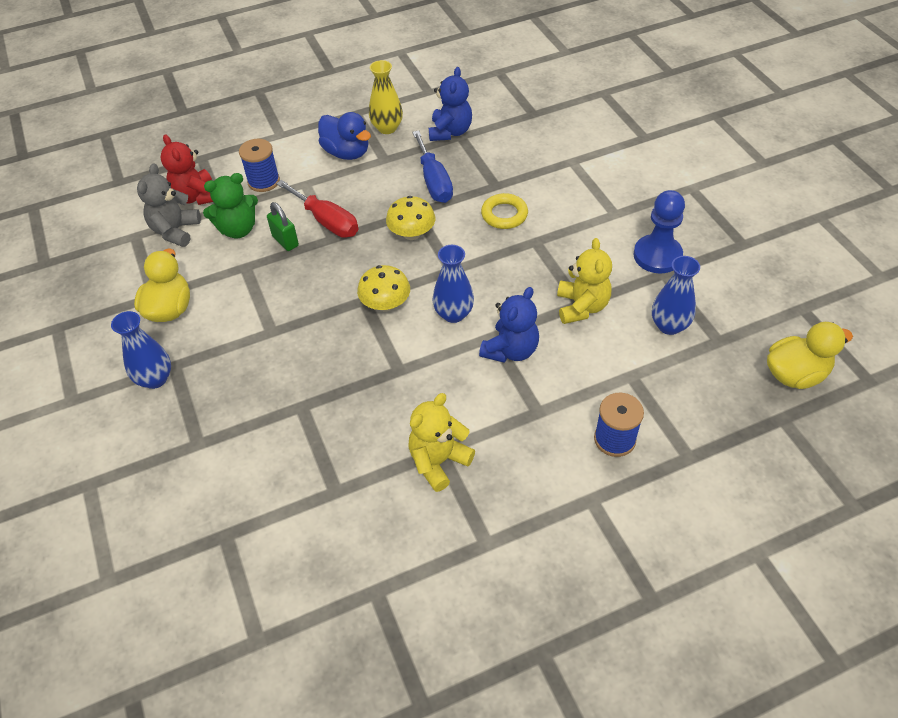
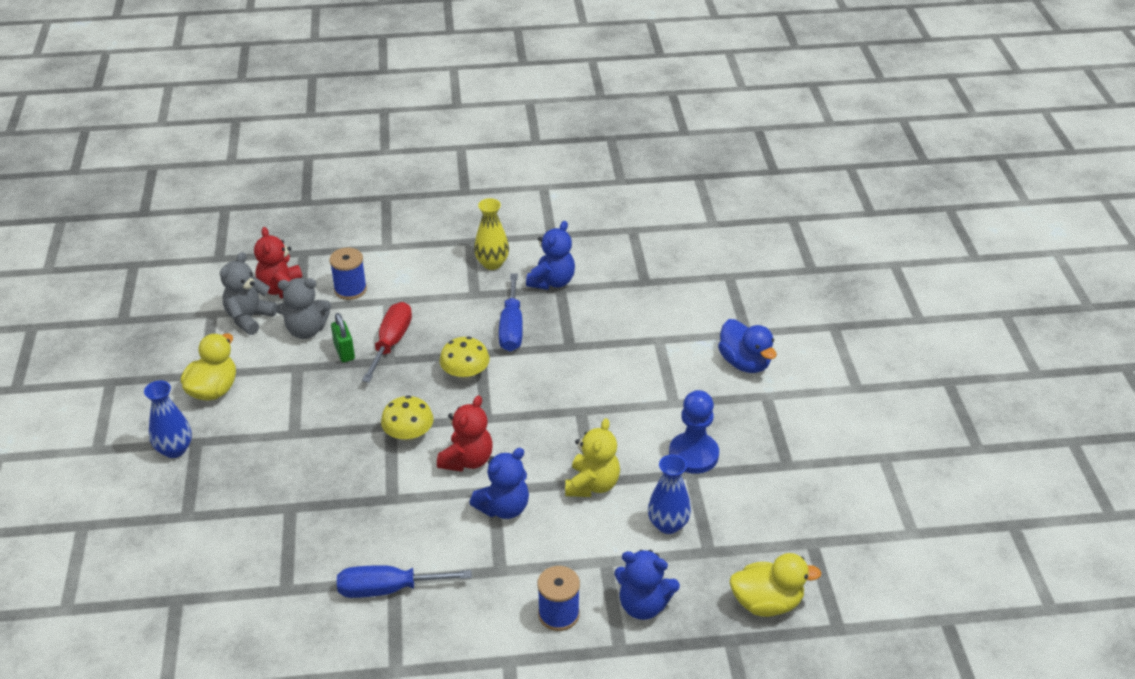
camera: 15 degrees right, 10 degrees down
green teddy bear [203,173,258,238] -> grey teddy bear [276,278,331,339]
red screwdriver [276,180,358,238] -> red screwdriver turned 135 degrees counterclockwise [362,302,412,382]
blue duck [318,112,371,160] -> blue duck moved to [718,319,776,373]
yellow teddy bear [408,393,475,492] -> blue screwdriver [337,565,472,598]
blue vase [432,245,474,323] -> red teddy bear [437,395,493,472]
yellow ring [481,193,528,229] -> none
none -> blue teddy bear [614,550,680,620]

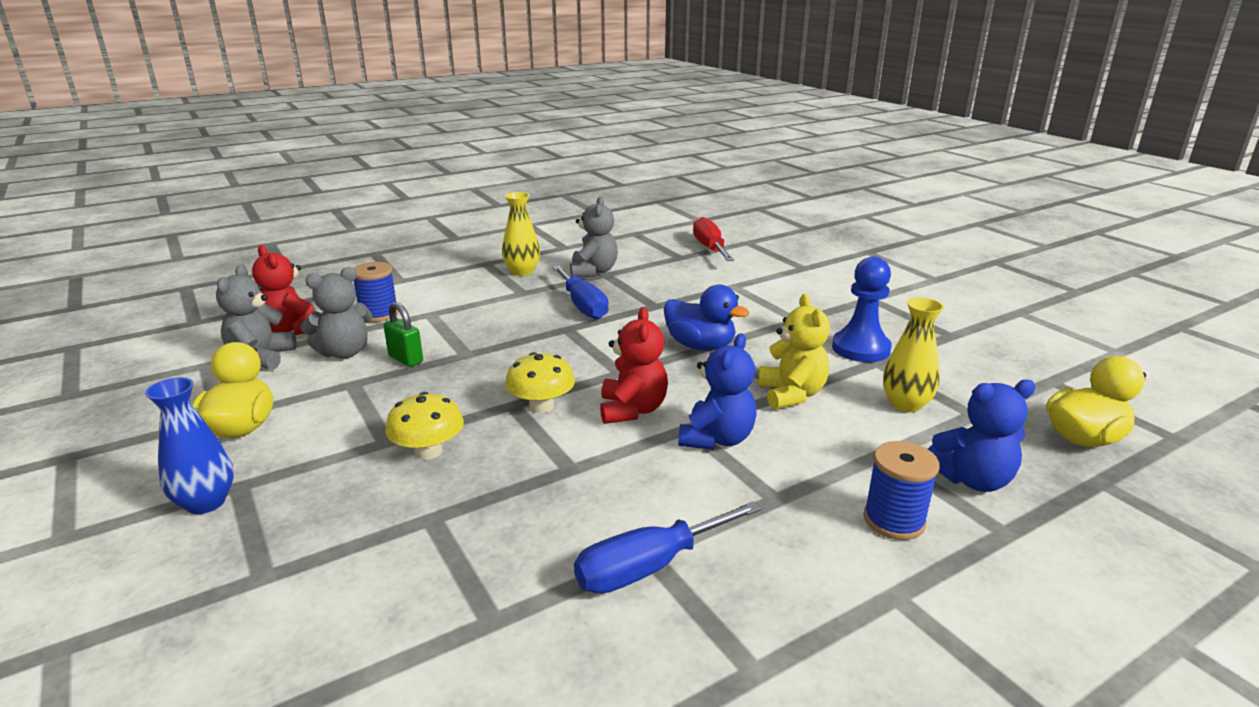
camera: 25 degrees left, 15 degrees down
red screwdriver [362,302,412,382] -> red screwdriver moved to [693,217,734,261]
yellow mushroom [439,336,490,381] -> yellow mushroom moved to [385,392,464,460]
blue teddy bear [526,221,575,290] -> grey teddy bear [570,196,618,278]
blue vase [648,455,691,534] -> yellow vase [883,297,944,413]
blue duck [718,319,776,373] -> blue duck moved to [663,284,749,350]

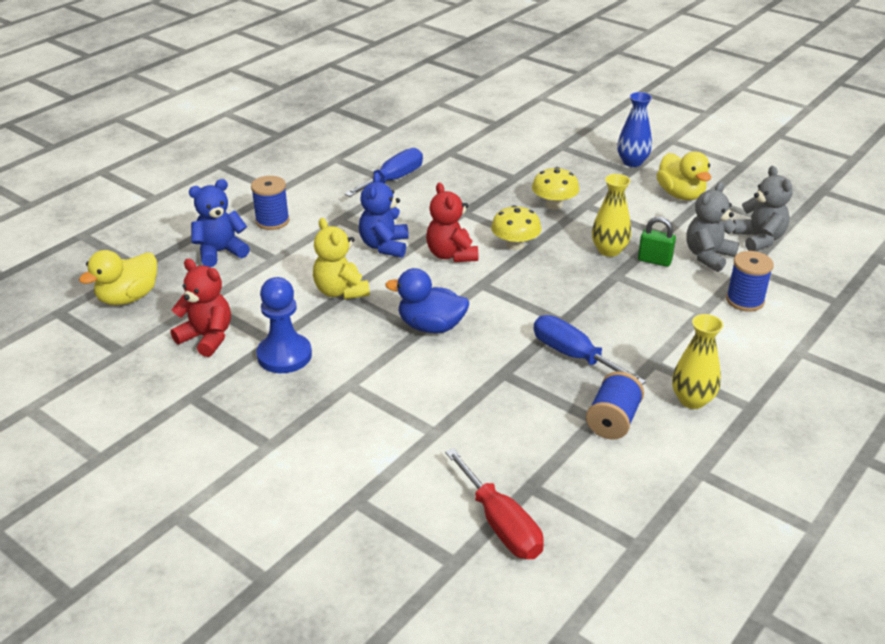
camera: 160 degrees right, 10 degrees up
red teddy bear [252,245,314,335] -> red teddy bear moved to [170,259,231,357]
grey teddy bear [570,196,618,278] -> blue spool [586,371,644,440]
yellow vase [883,297,944,413] -> yellow vase moved to [592,174,631,257]

